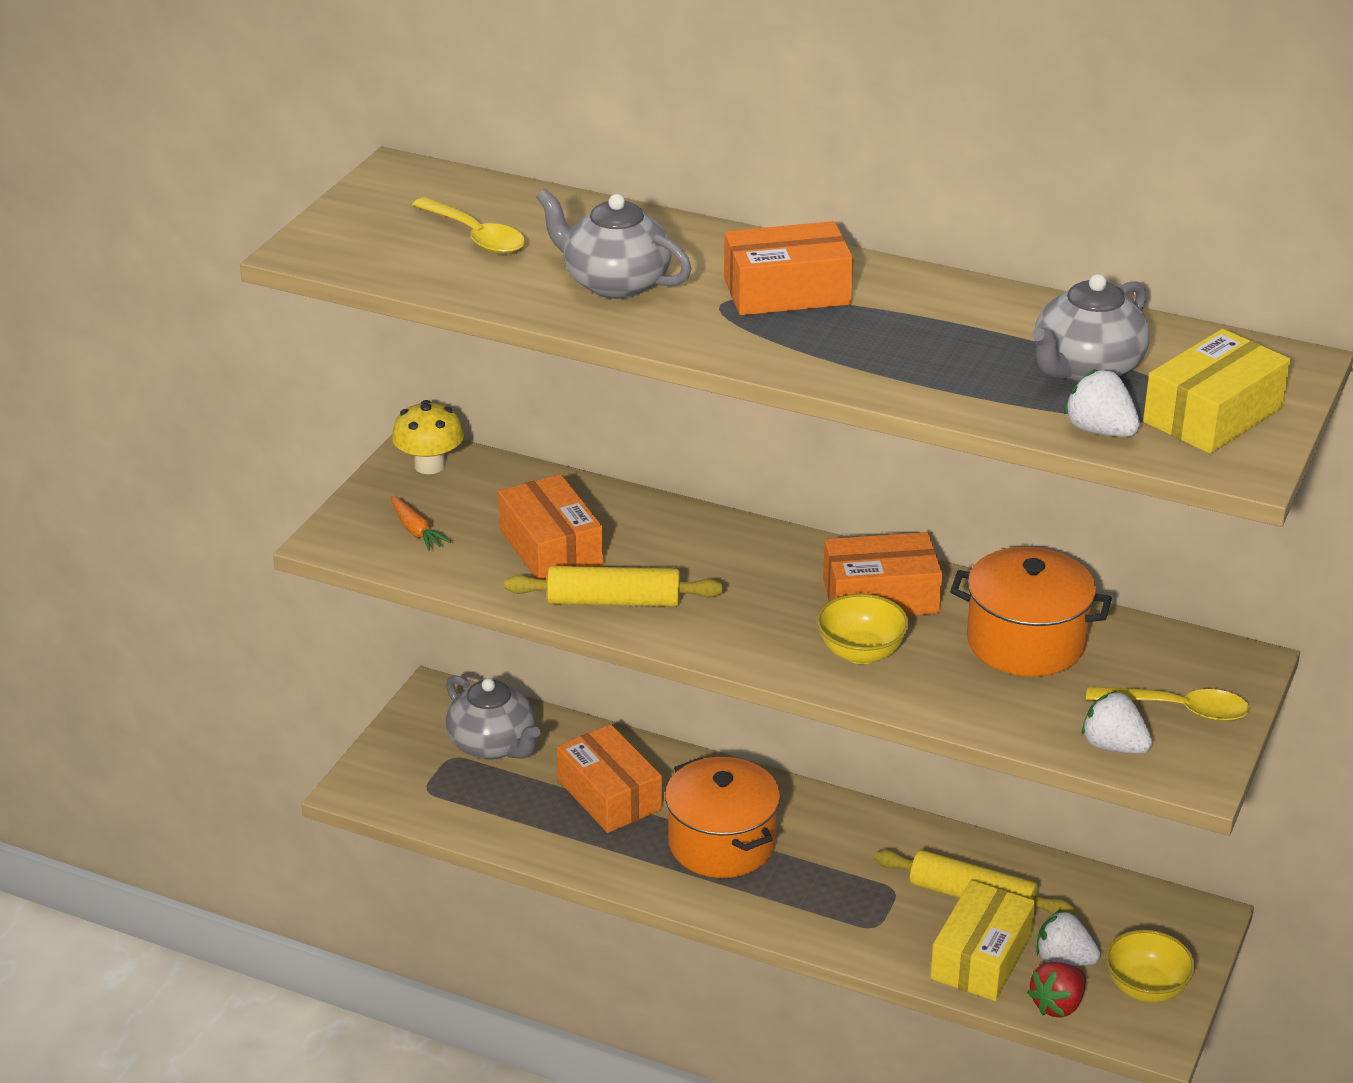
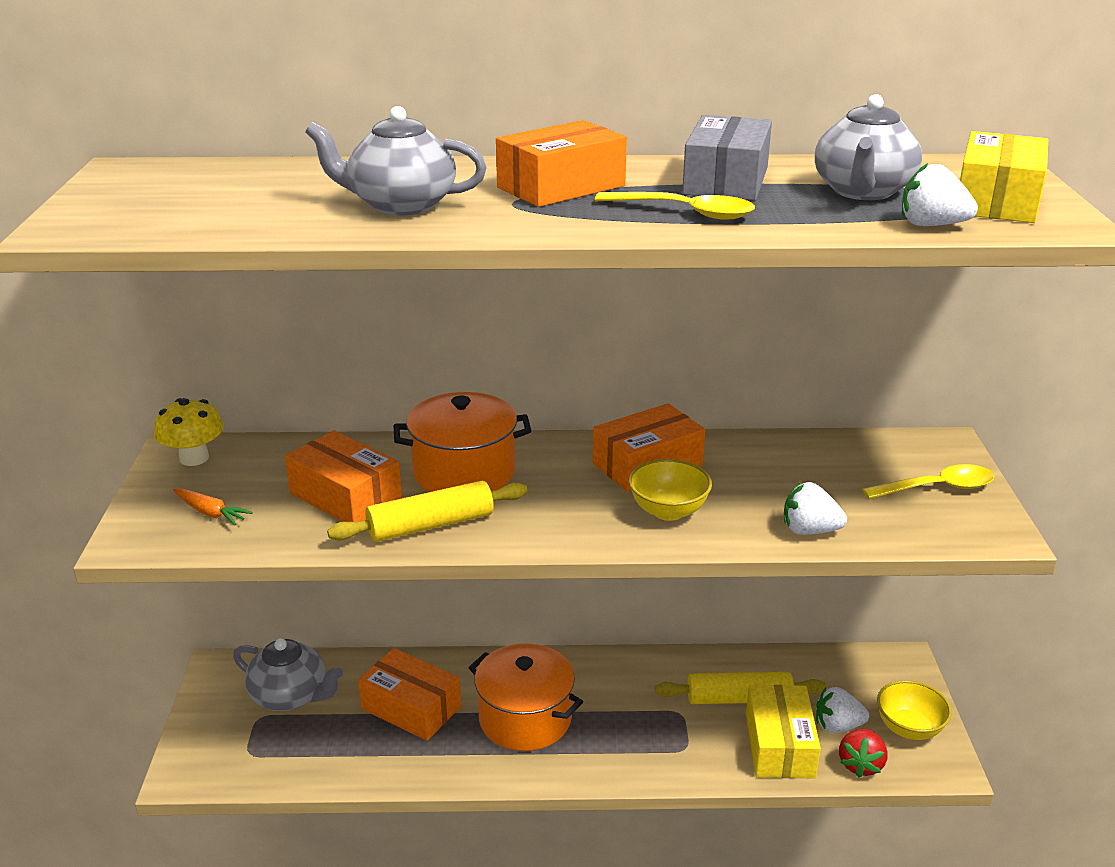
camera: 25 degrees left, 5 degrees down
yellow spoon [412,197,525,254] -> yellow spoon moved to [595,192,755,220]
orange pot [950,547,1112,677] -> orange pot moved to [394,392,531,492]
white strawberry [1082,691,1152,754] -> white strawberry moved to [784,482,847,535]
none -> grey box [682,115,772,201]

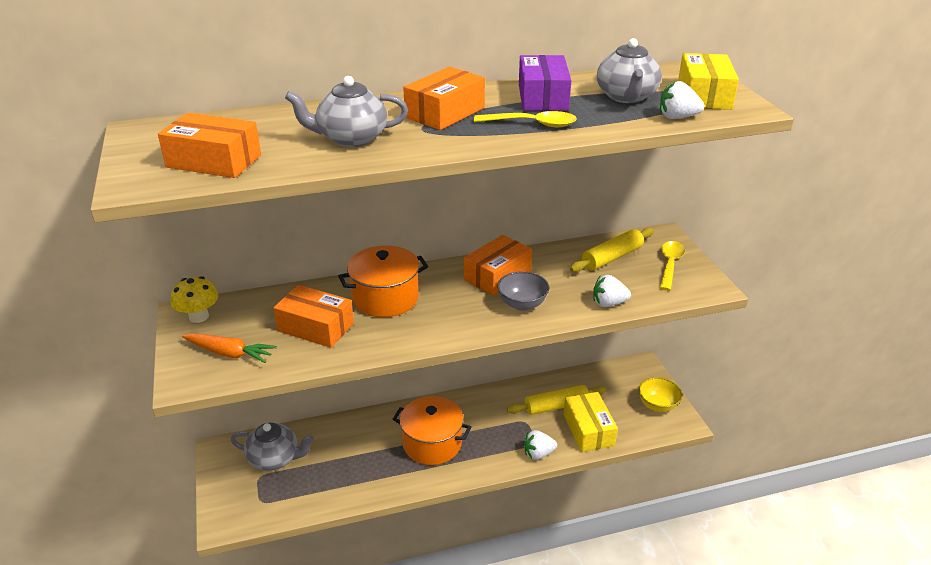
camera: 15 degrees left, 5 degrees up
orange carrot [173,488,253,525] -> orange carrot [182,333,277,363], size x1.50
yellow rolling pin [327,481,527,542] -> yellow rolling pin moved to [570,228,654,272]
orange box [358,648,461,741] -> orange box moved to [158,113,261,178]
yellow bowl [629,459,712,521] -> grey bowl [497,271,549,311]
grey box [682,115,772,201] -> purple box [519,55,571,111]
white strawberry [816,687,869,733] -> white strawberry moved to [524,430,557,460]
red strawberry [839,729,887,778] -> none
yellow spoon [862,464,994,499] -> yellow spoon turned 45 degrees counterclockwise [660,241,685,291]

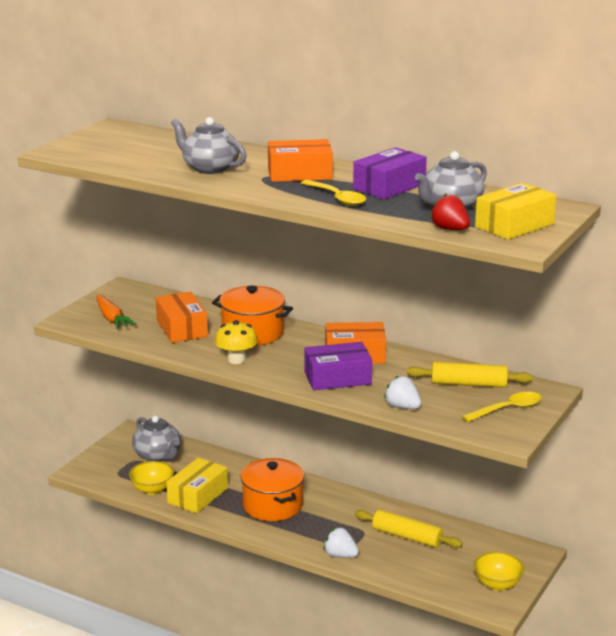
camera: 45 degrees right, 10 degrees down
orange box [158,113,261,178] -> none
yellow mushroom [171,276,218,323] -> yellow mushroom moved to [215,320,258,364]
grey bowl [497,271,549,311] -> purple box [304,342,372,390]
yellow box [563,392,618,452] -> yellow box moved to [166,458,228,514]
white strawberry [660,81,704,119] -> red strawberry [430,193,470,230]
none -> yellow bowl [129,461,174,495]

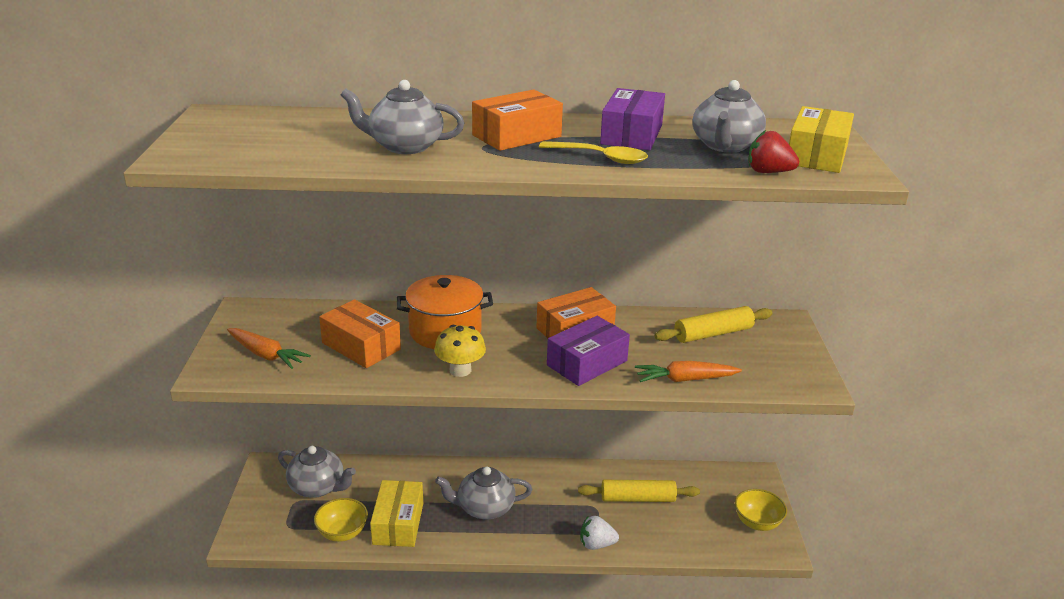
camera: 30 degrees left, 5 degrees up
orange pot [240,458,304,521] -> grey teapot [435,466,532,519]
white strawberry [384,376,421,409] -> orange carrot [635,361,742,382]
yellow spoon [462,392,542,422] -> none

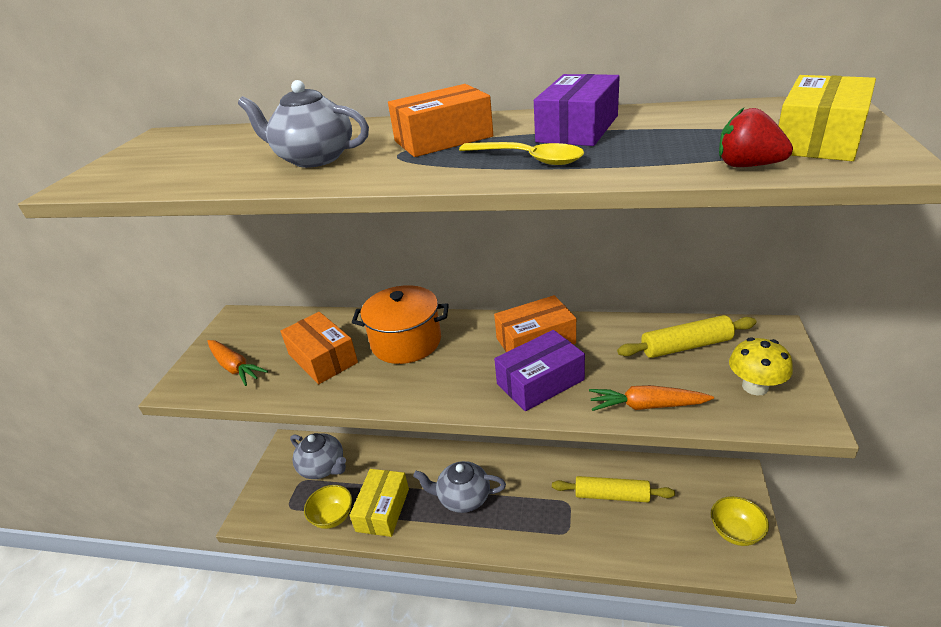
camera: 15 degrees right, 5 degrees up
yellow mushroom [434,325,486,377] -> yellow mushroom moved to [729,337,793,395]
white strawberry [580,516,619,550] -> none
grey teapot [693,80,766,153] -> none

